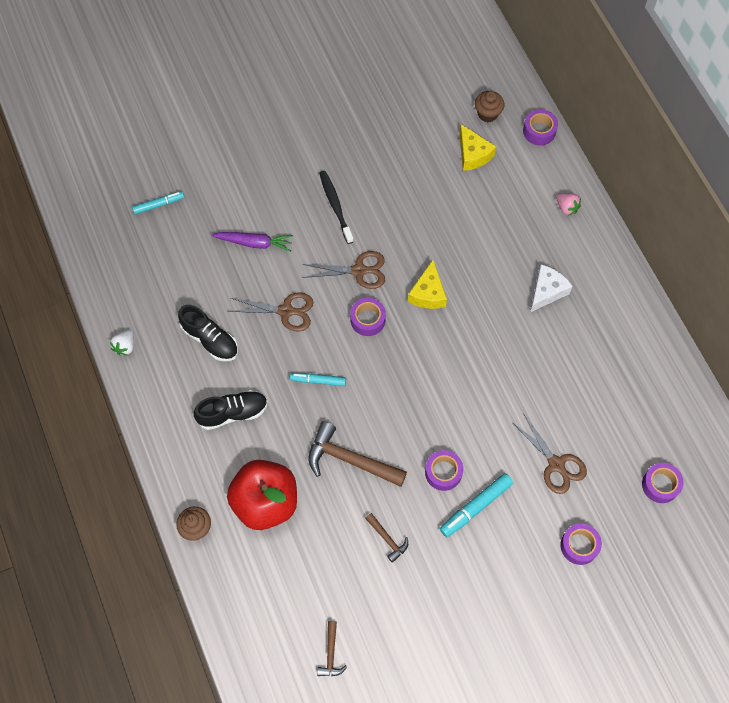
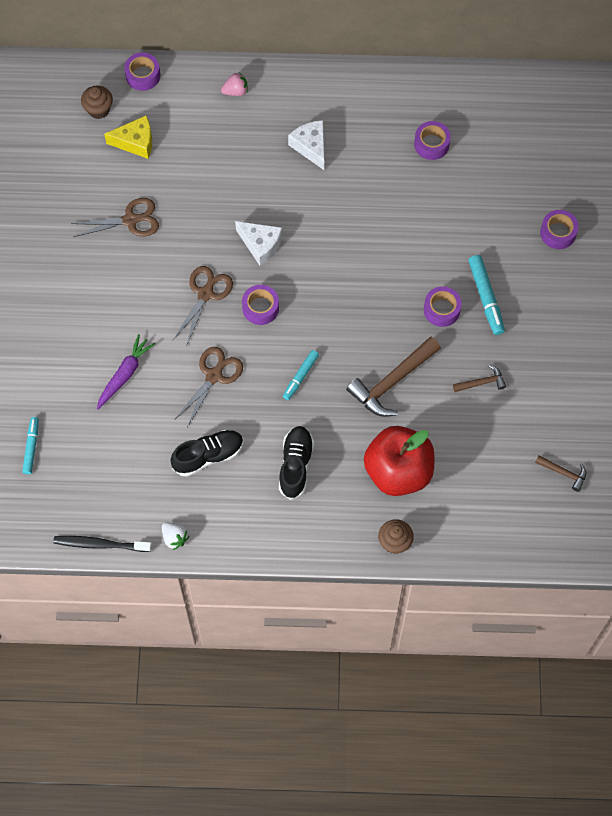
camera: 65 degrees left, 0 degrees up
black toothbrush [319,171,354,244] -> black toothbrush moved to [53,536,152,552]
yellow cheese [408,260,447,309] -> white cheese [235,221,282,266]
brown scissors [512,413,587,494] -> brown scissors moved to [71,198,159,237]
purple tape [642,463,684,503] -> purple tape moved to [414,121,451,160]

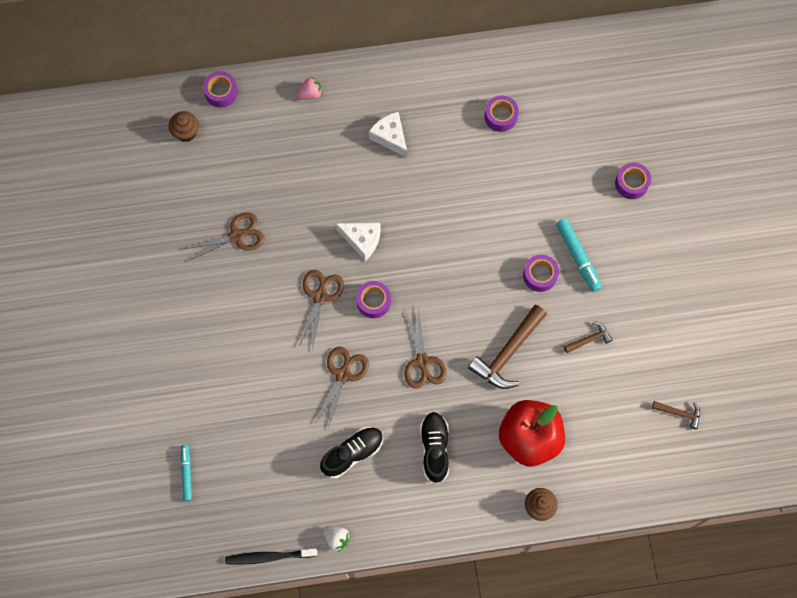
camera: 10 degrees left, 5 degrees up
purple carrot [97,334,155,409] -> none
yellow cheese [104,116,152,159] -> none
turquoise marker [283,350,319,400] -> brown scissors [405,307,447,389]

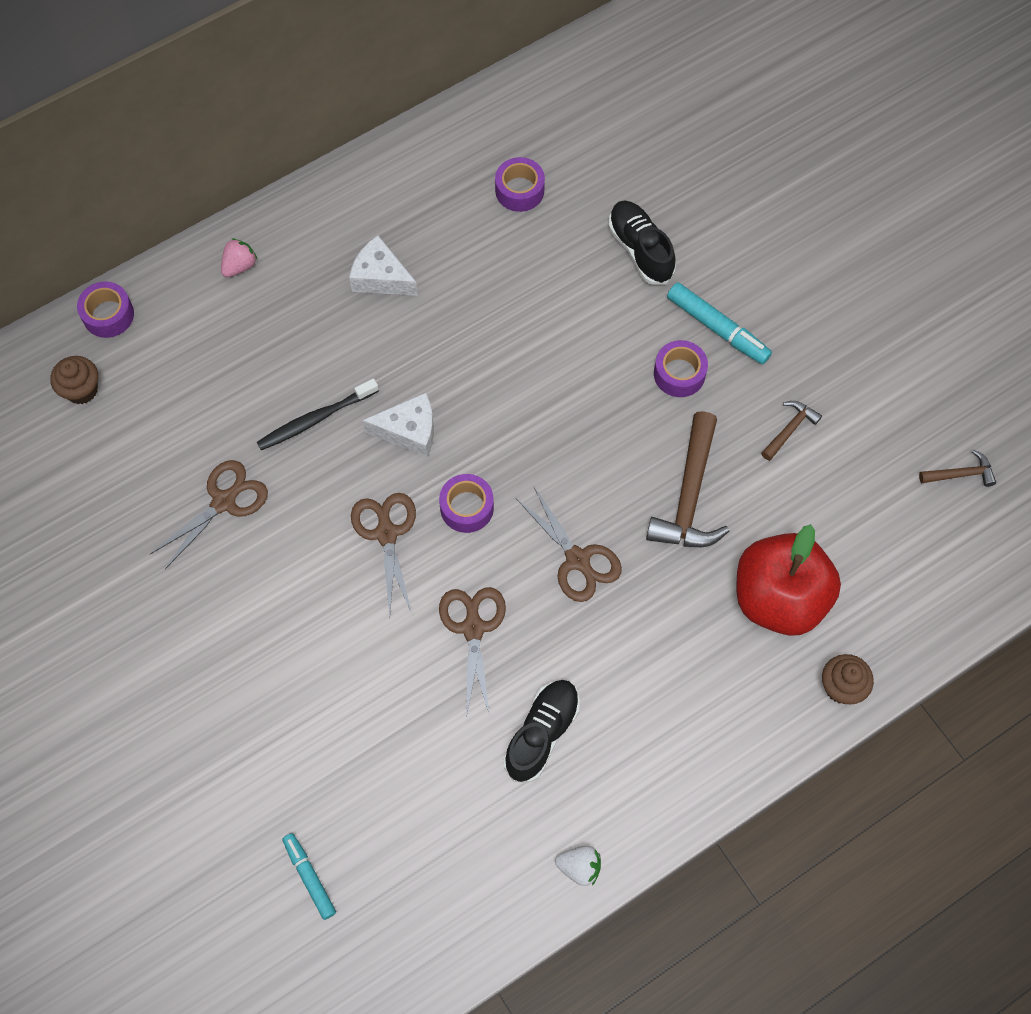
camera: 25 degrees left, 5 degrees down
black toothbrush [225,549,317,565] -> black toothbrush moved to [257,378,379,450]
black shoe [420,412,449,484] -> black shoe moved to [608,200,676,285]
purple tape [615,163,651,199] -> none

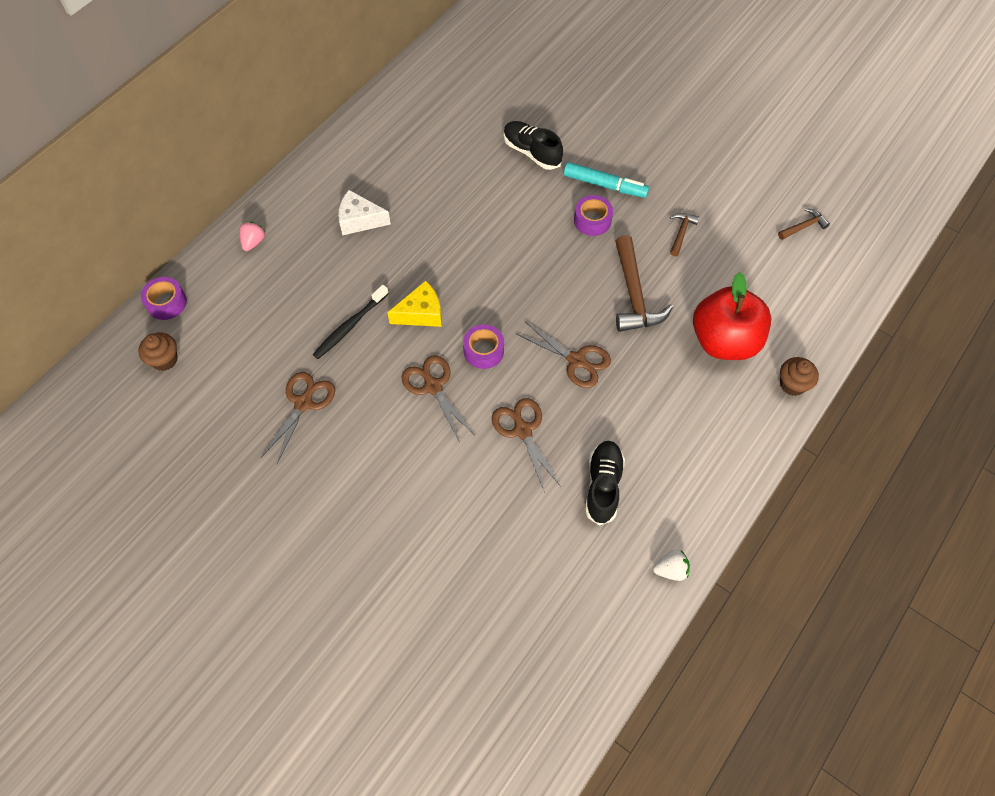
camera: 20 degrees left, 5 degrees down
turquoise marker [282,833,336,920] -> none
white cheese [363,393,434,457] -> yellow cheese [387,281,442,327]
purple tape [495,157,545,212] -> none

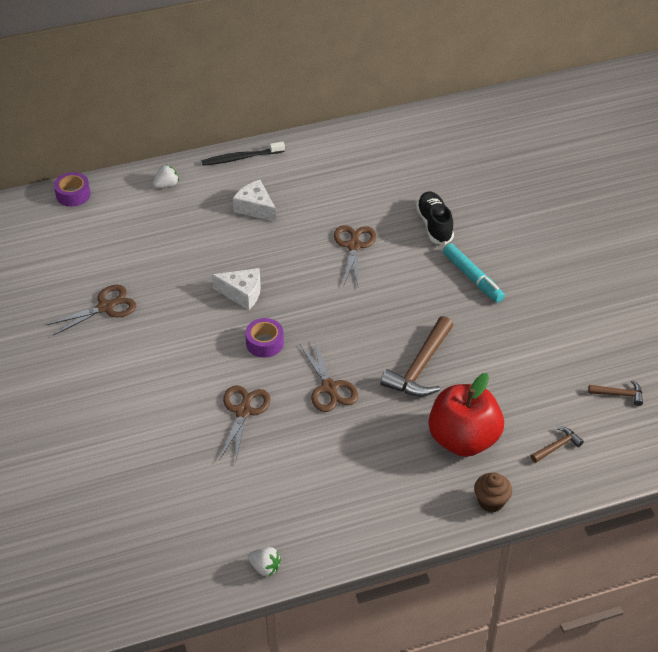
camera: 35 degrees right, 15 degrees down
brown cupcake [138,332,178,371] -> none
pink strawberry [239,221,265,251] -> white strawberry [153,165,179,188]
black toothbrush [312,285,389,359] -> black toothbrush moved to [202,142,285,166]
yellow cheese [387,281,442,327] -> white cheese [212,268,261,310]
brown scissors [401,355,475,443] -> brown scissors moved to [334,225,376,287]
purple tape [574,195,613,236] -> none
black shoe [585,441,625,526] -> none
brown hammer [670,213,699,256] -> brown hammer moved to [531,427,584,463]

